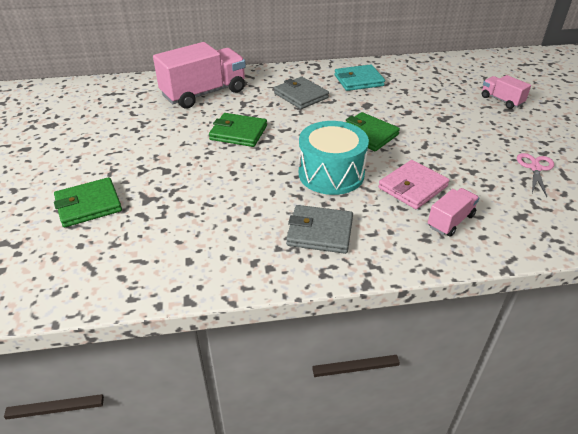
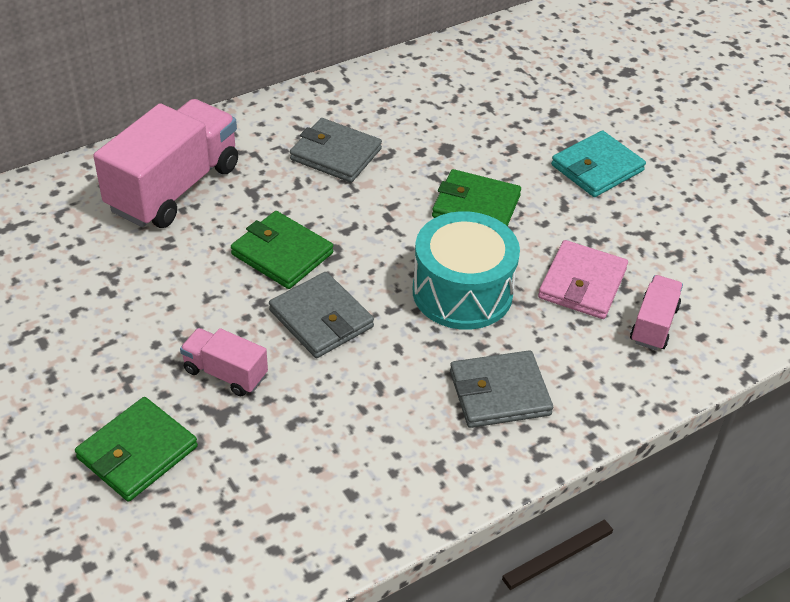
camera: 25 degrees left, 5 degrees up
green wallet [209,113,267,147] -> green wallet turned 45 degrees clockwise [231,211,333,289]
turquoise wallet [335,65,385,91] -> turquoise wallet moved to [551,130,646,197]
pink truck [482,75,531,109] -> pink truck moved to [180,328,268,396]
pink scissors [517,153,554,197] -> none
none -> grey wallet [269,272,374,358]

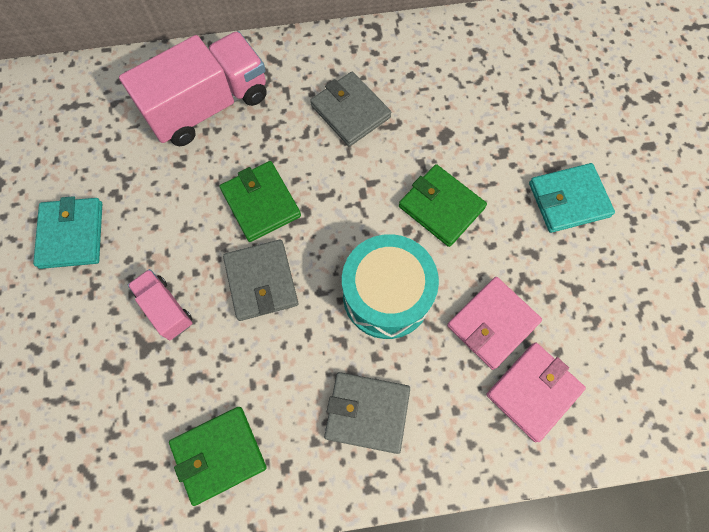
camera: 25 degrees right, 25 degrees up
green wallet [75,397,198,502] -> green wallet moved to [169,407,267,506]
pink truck [630,275,683,350] -> pink wallet [486,342,586,442]
none -> turquoise wallet [33,196,102,269]

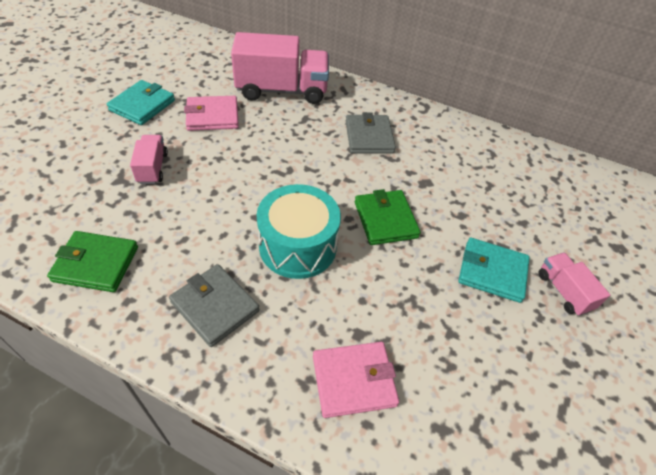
camera: 30 degrees right, 20 degrees down
green wallet [220,161,301,242] -> none
grey wallet [223,240,298,321] -> none
pink wallet [447,277,542,370] -> pink wallet moved to [184,96,239,131]
none -> pink truck [538,252,610,316]

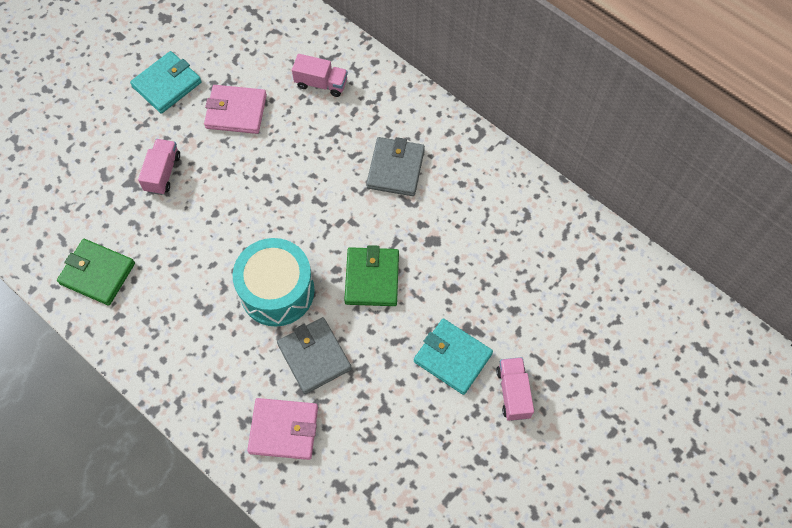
camera: 20 degrees right, 15 degrees up
grey wallet [169,264,260,347] -> grey wallet moved to [277,317,352,394]
pink truck [231,32,329,104] -> pink truck [292,54,348,97], size x0.49

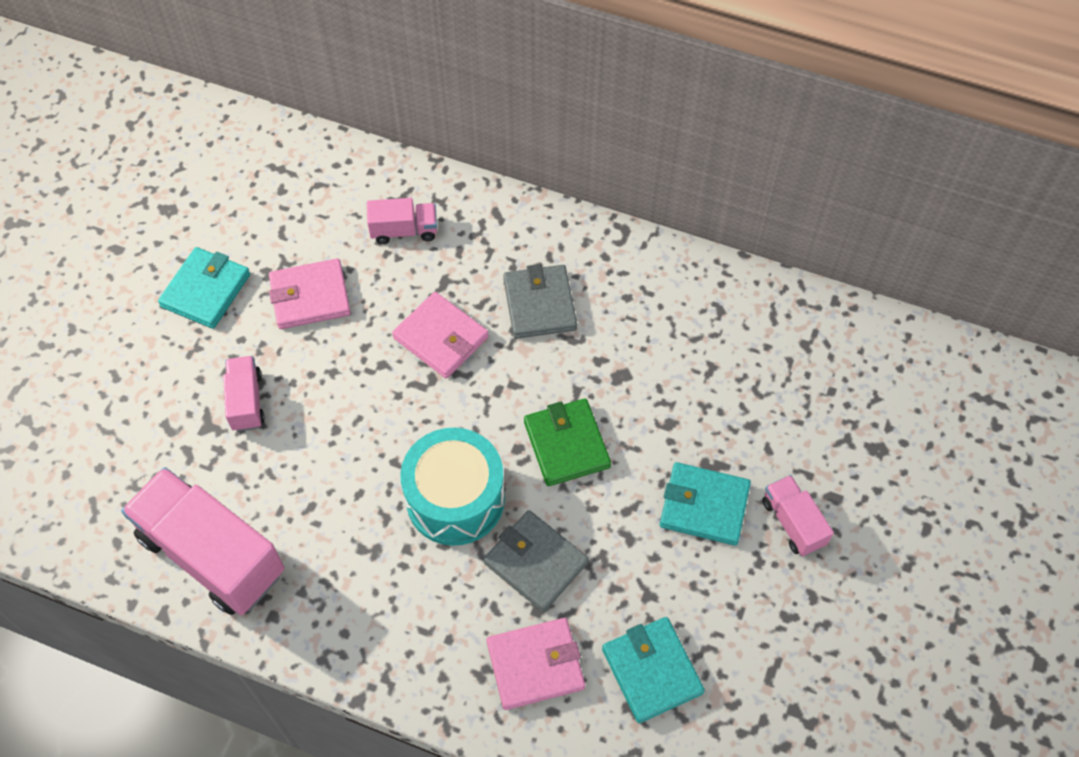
camera: 20 degrees left, 5 degrees down
green wallet [57,239,135,306] -> pink truck [121,467,285,615]
none -> pink wallet [392,292,489,378]
none -> turquoise wallet [602,617,705,723]

